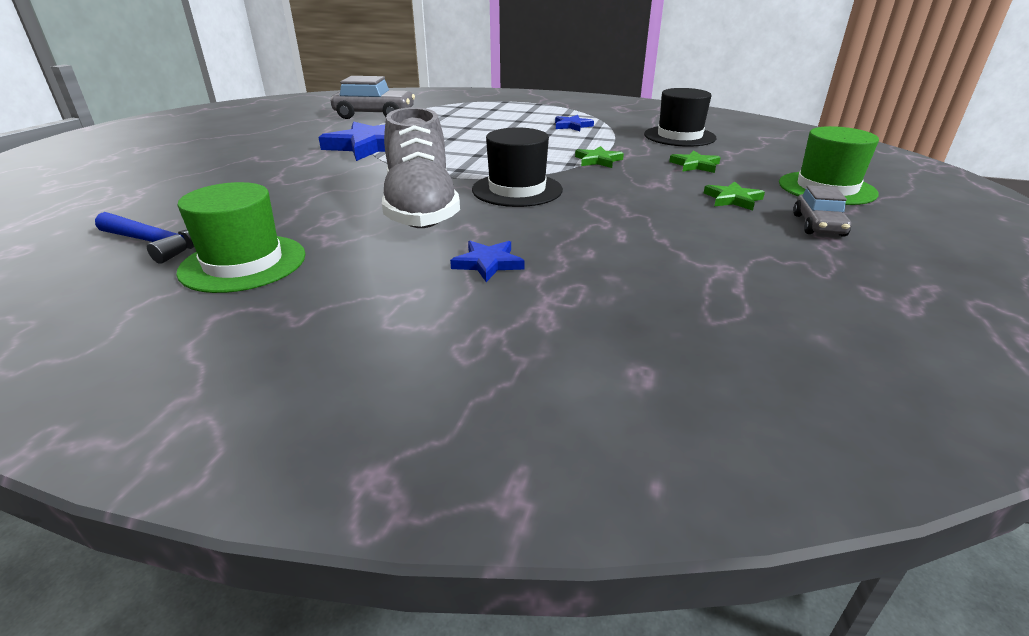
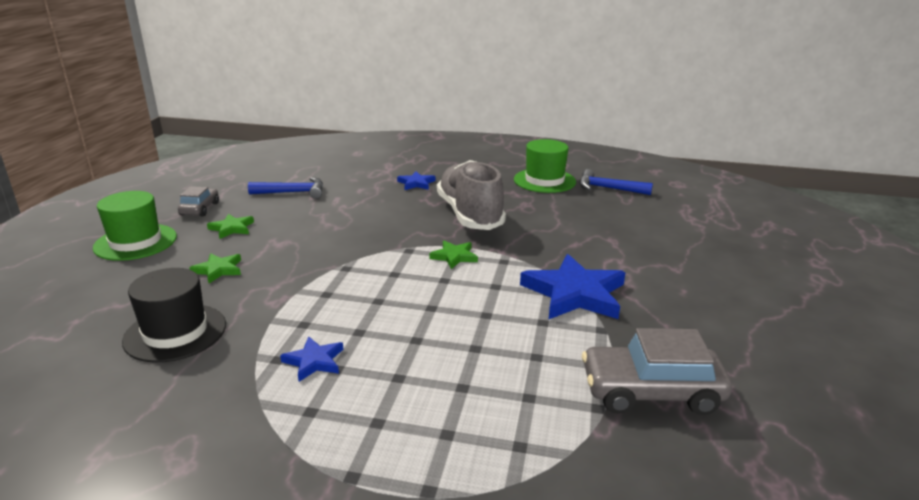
camera: 175 degrees right, 5 degrees down
black hat [472,127,563,207] -> none
green star [575,146,624,168] -> green star moved to [429,241,478,269]
none -> blue hammer [248,177,323,199]

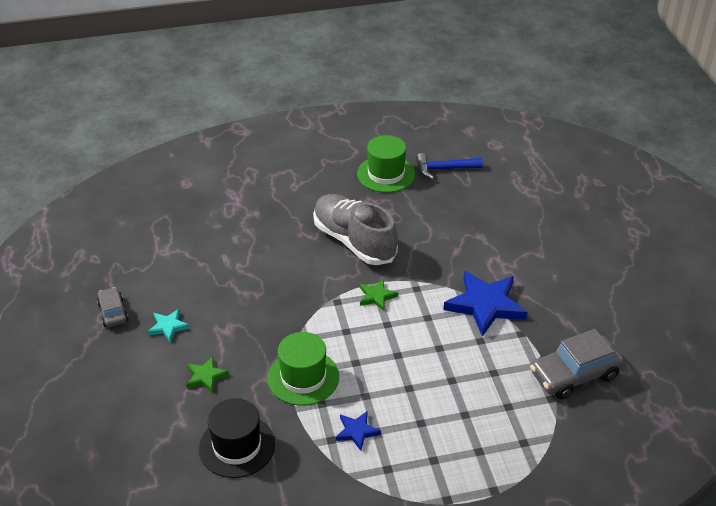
camera: 25 degrees left, 15 degrees up
green hat [93,191,177,261] -> green hat moved to [268,332,339,406]
green star [207,214,254,239] -> turquoise star [147,309,190,343]
blue hammer [248,177,323,199] -> none
blue star [397,171,435,190] -> none

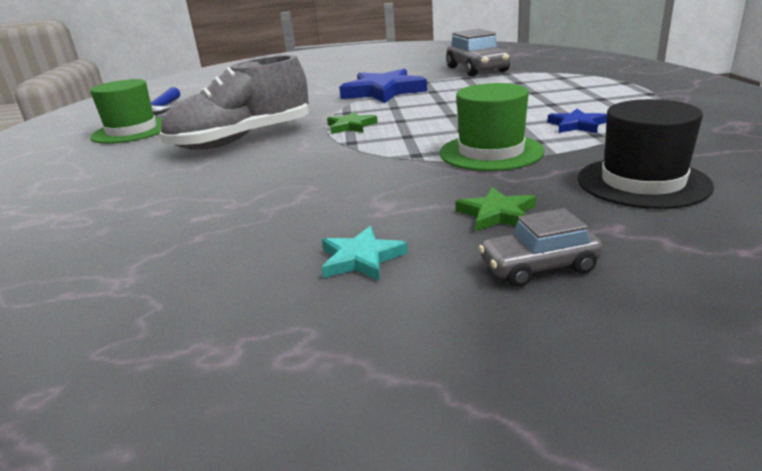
camera: 80 degrees left, 15 degrees down
grey car [97,287,128,327] -> grey car moved to [478,208,603,287]

